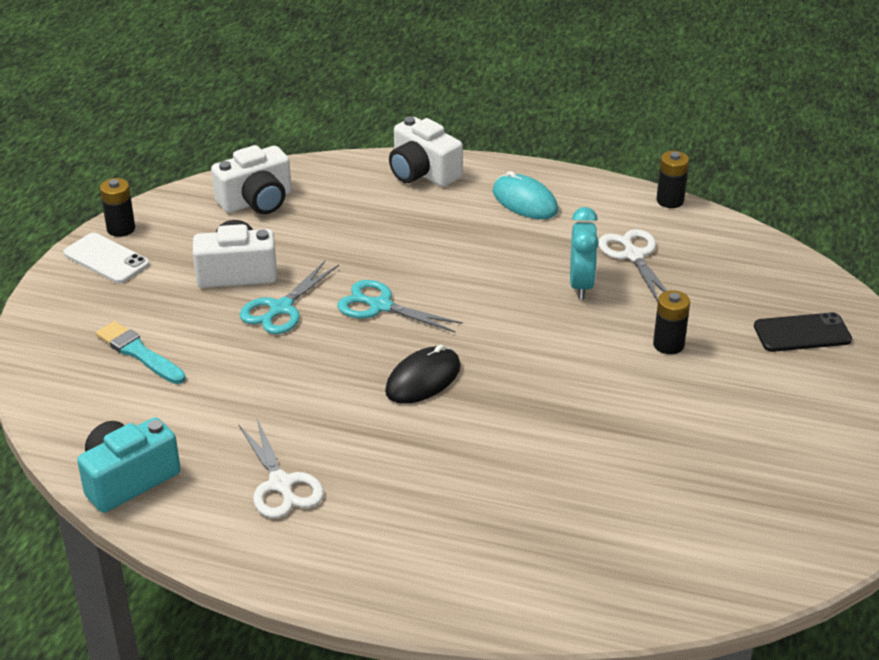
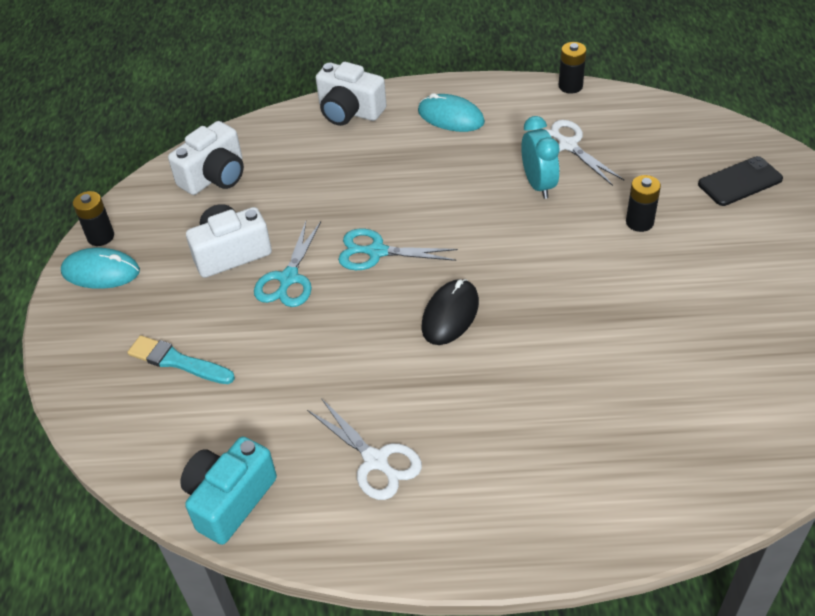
camera: 15 degrees left, 10 degrees up
white phone [63,233,149,283] -> turquoise mouse [61,248,140,289]

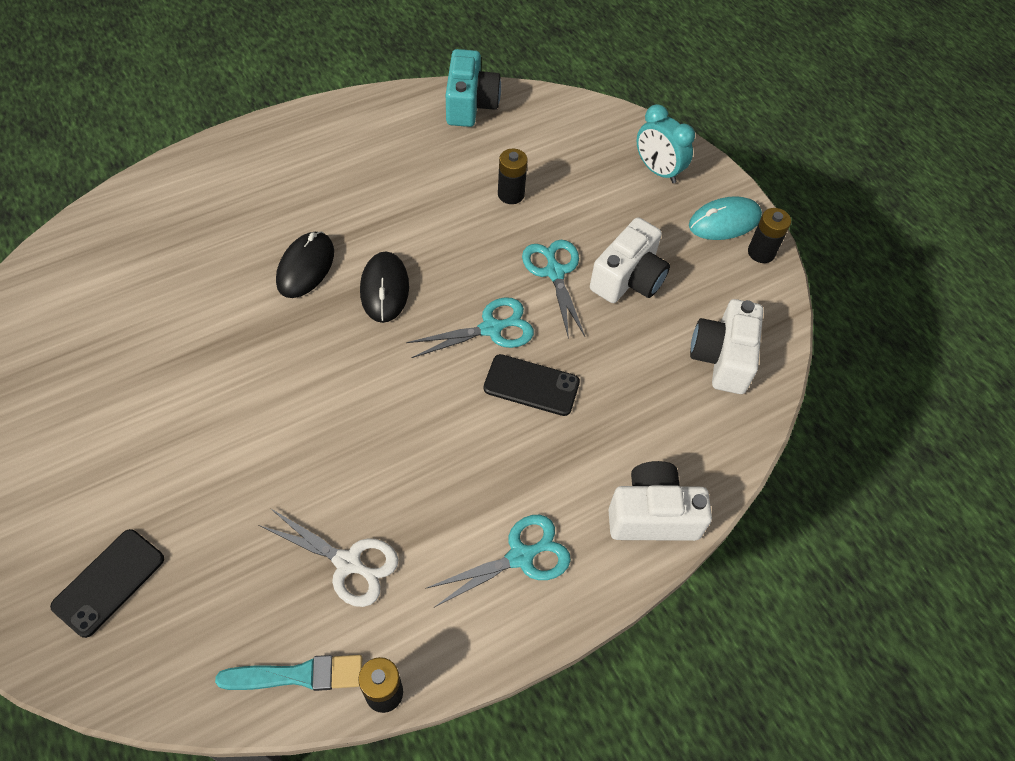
camera: 145 degrees right, 10 degrees up
turquoise brush [127,335,235,384] -> turquoise brush moved to [215,655,362,691]
white scissors [307,398,422,500] -> none
turquoise mouse [418,93,485,132] -> turquoise scissors [425,515,571,607]
turquoise clock [521,116,560,199] -> turquoise clock moved to [637,104,695,183]
black battery [626,175,661,232] -> black battery moved to [498,148,528,204]
none -> black mouse [276,231,334,298]
none -> black phone [483,354,580,416]

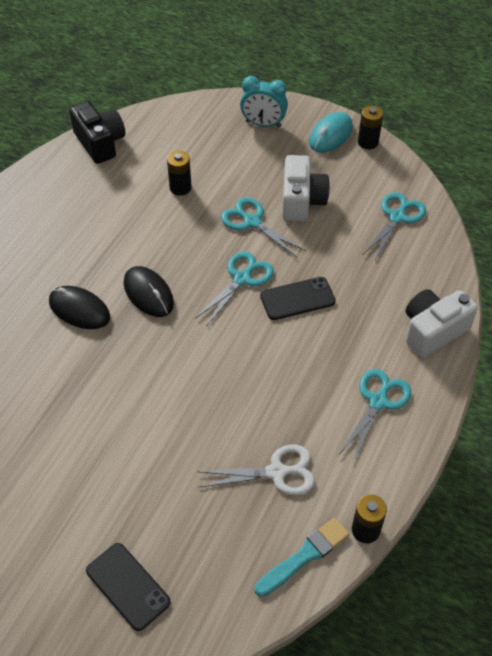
camera: 30 degrees left, 5 degrees down
black phone [50,529,164,638] -> black phone turned 45 degrees counterclockwise [86,543,171,631]
black mouse [276,231,334,298] -> black mouse turned 45 degrees counterclockwise [49,286,110,329]
turquoise camera [446,49,501,127] -> black camera [69,101,126,164]
white camera [690,299,763,394] -> turquoise scissors [363,192,426,260]

